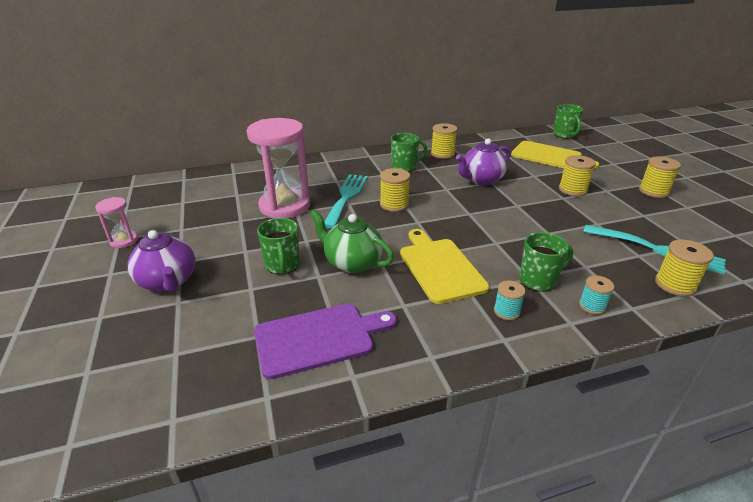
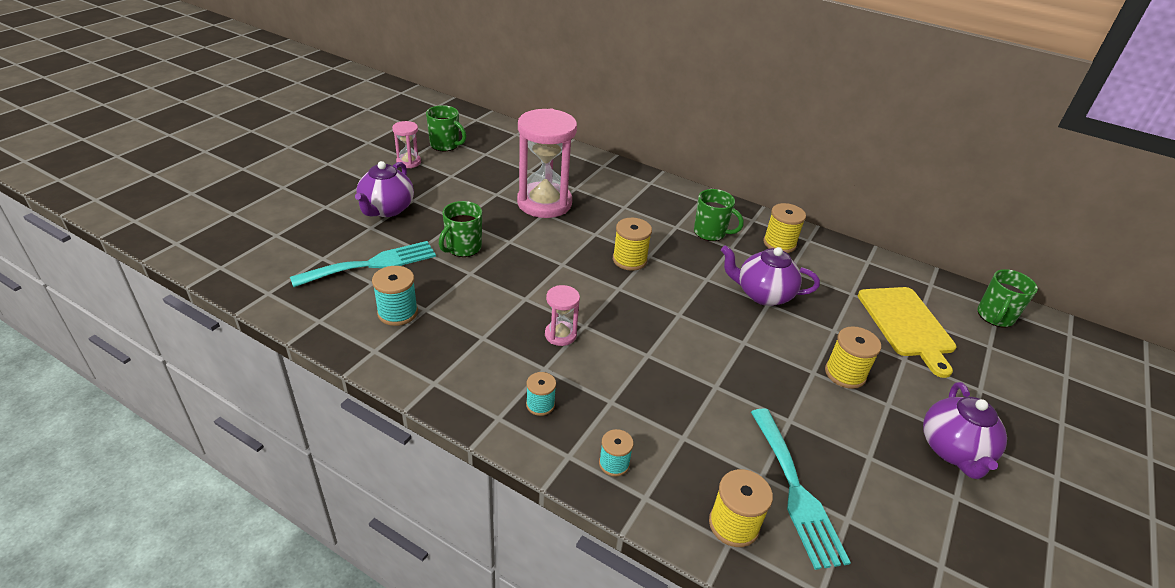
camera: 45 degrees right, 5 degrees up
purple cutting board [254,304,397,379] -> turquoise spool [372,266,418,326]
green teapot [310,209,394,273] -> none
turquoise fork [324,174,368,229] -> turquoise fork moved to [290,241,436,287]
yellow cutting board [400,229,489,304] -> pink hourglass [545,285,580,346]
green mug [519,232,573,292] -> green mug moved to [426,105,466,151]
yellow spool [639,156,681,198] -> purple teapot [923,382,1007,479]

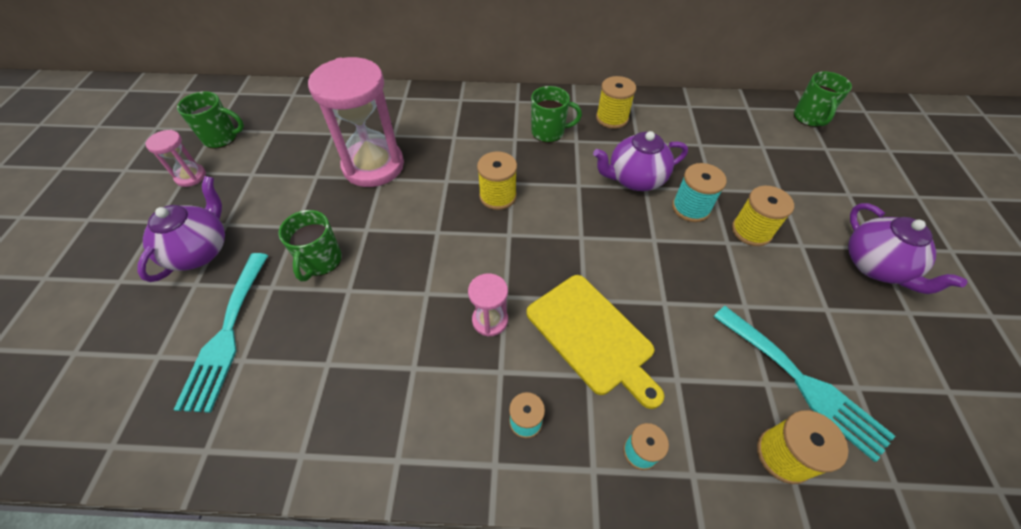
camera: 25 degrees left, 15 degrees up
turquoise fork [290,241,436,287] -> turquoise fork turned 150 degrees clockwise [174,253,268,413]
purple teapot [355,161,414,217] -> purple teapot turned 150 degrees counterclockwise [137,176,225,282]
turquoise spool [372,266,418,326] -> turquoise spool moved to [672,163,727,222]
yellow cutting board [858,287,956,378] -> yellow cutting board moved to [526,275,664,409]

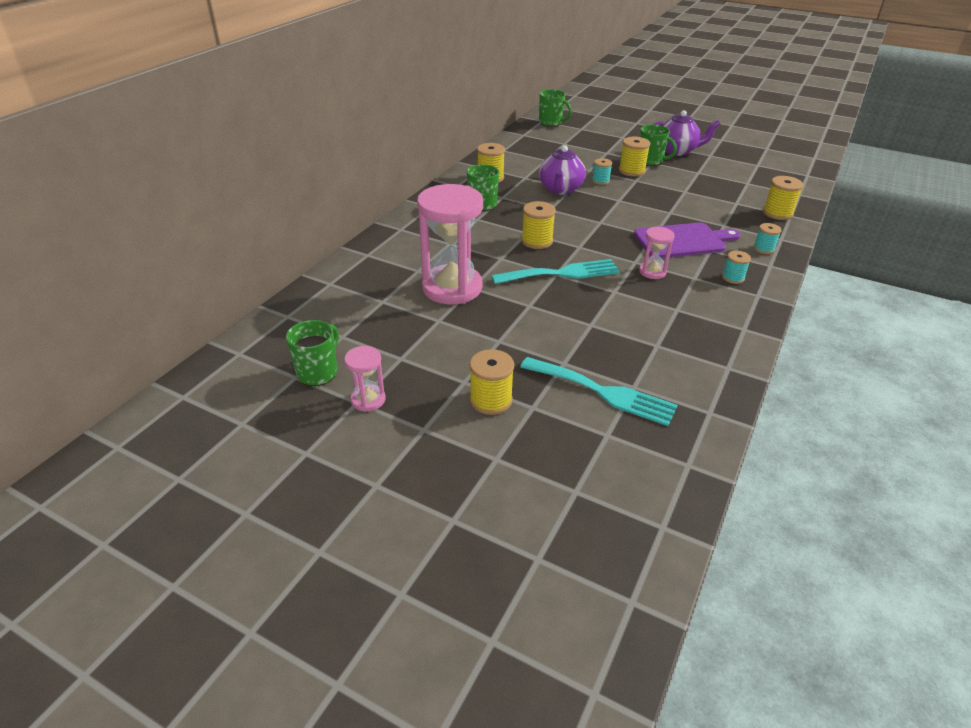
camera: 65 degrees left, 15 degrees down
purple teapot [137,176,225,282] -> yellow spool [470,349,514,415]
green mug [278,210,342,281] -> green mug moved to [640,124,677,166]
yellow cutting board [526,275,664,409] -> purple cutting board [634,223,741,258]
turquoise spool [672,163,727,222] -> turquoise spool [592,158,612,185], size x0.65
turquoise fork [713,306,895,462] -> turquoise fork moved to [491,259,620,284]

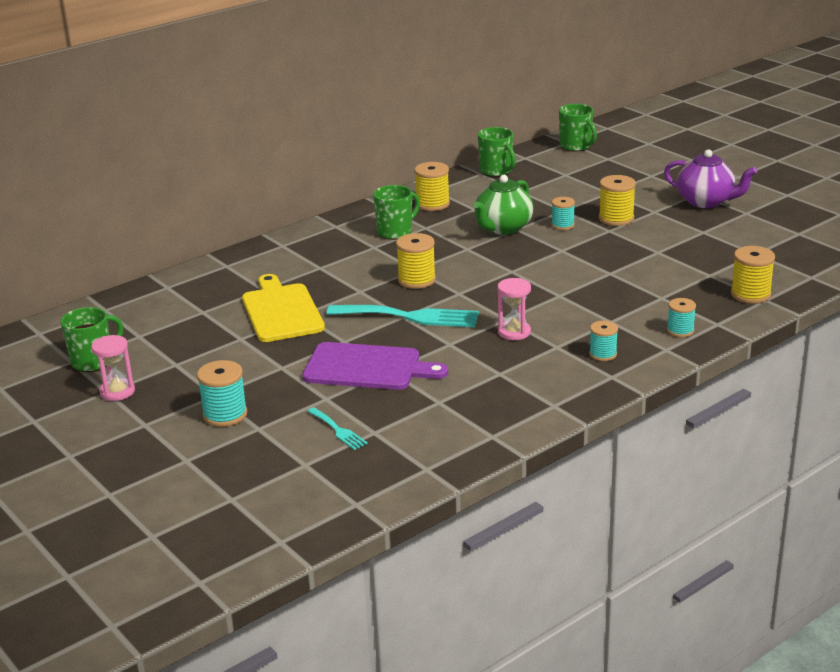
camera: 25 degrees right, 10 degrees down
pink hourglass [417,184,483,305] -> yellow cutting board [242,274,325,342]
yellow spool [470,349,514,415] -> turquoise spool [197,360,247,427]
turquoise fork [520,357,678,426] -> turquoise fork [307,407,368,450], size x0.50
purple teapot [539,145,586,195] -> green teapot [474,175,533,235]
purple cutting board [634,223,741,258] -> purple cutting board moved to [302,342,448,390]
green mug [640,124,677,166] -> green mug moved to [478,127,516,177]

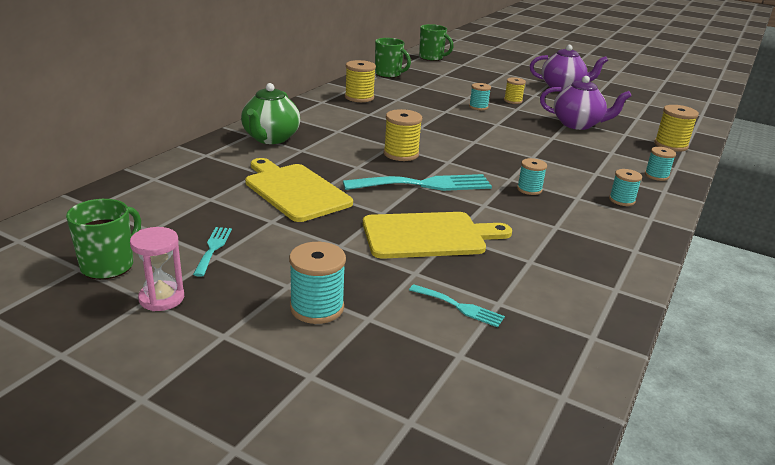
camera: 25 degrees left, 0 degrees up
purple cutting board [302,342,448,390] -> yellow cutting board [363,212,512,259]
green mug [373,185,420,240] -> none
green teapot [474,175,533,235] -> green teapot moved to [241,83,300,144]
pink hourglass [498,278,531,340] -> turquoise spool [517,158,547,195]
yellow spool [599,175,636,226] -> yellow spool [504,77,526,104], size x0.65
none -> turquoise fork [193,227,232,277]
none -> purple teapot [540,76,631,130]

